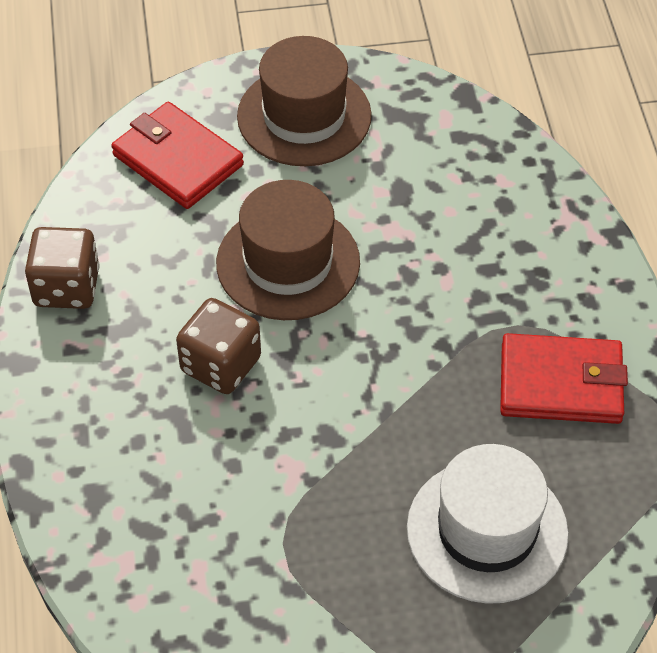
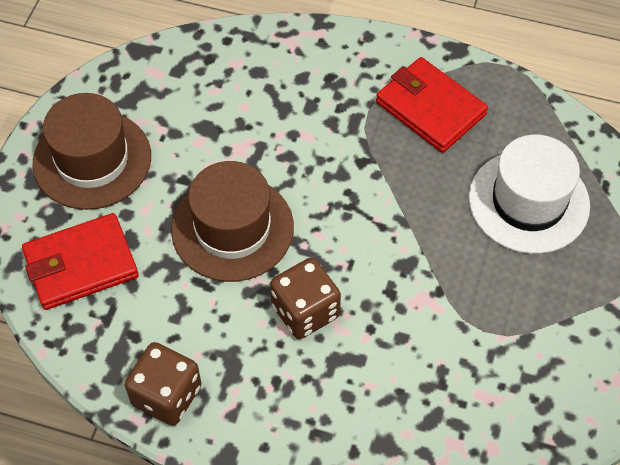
camera: 65 degrees left, 5 degrees up
red wallet [500,333,628,424] -> red wallet turned 75 degrees counterclockwise [376,57,488,153]

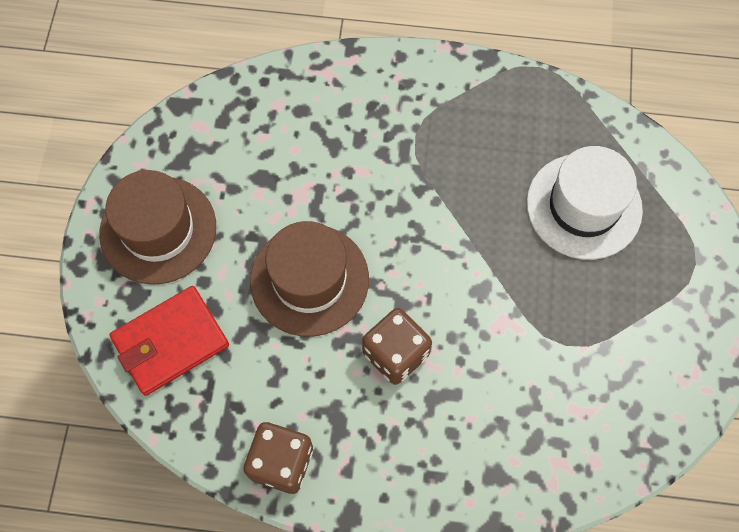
camera: 10 degrees left, 10 degrees up
red wallet [376,57,488,153] -> none

